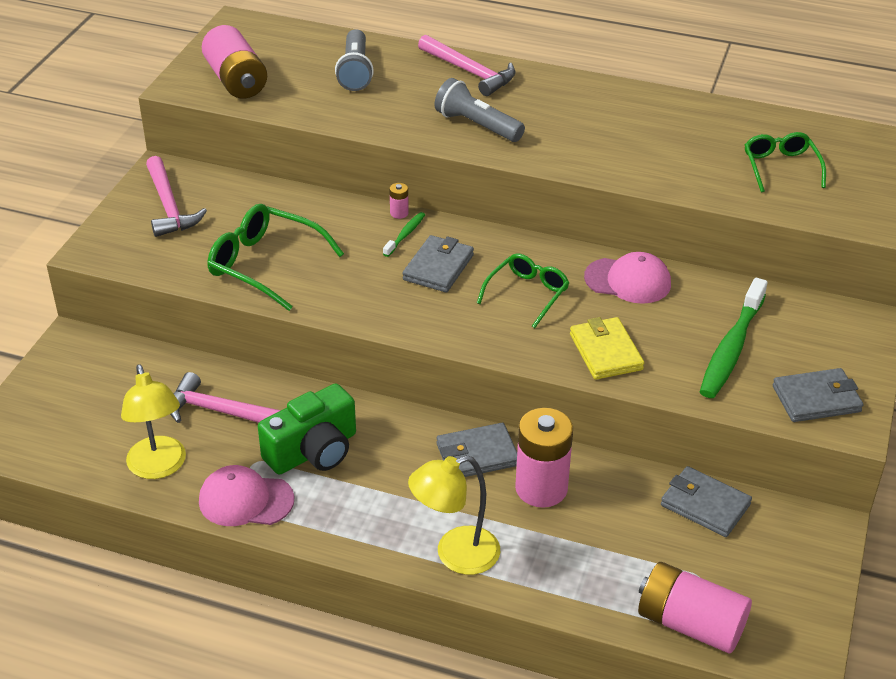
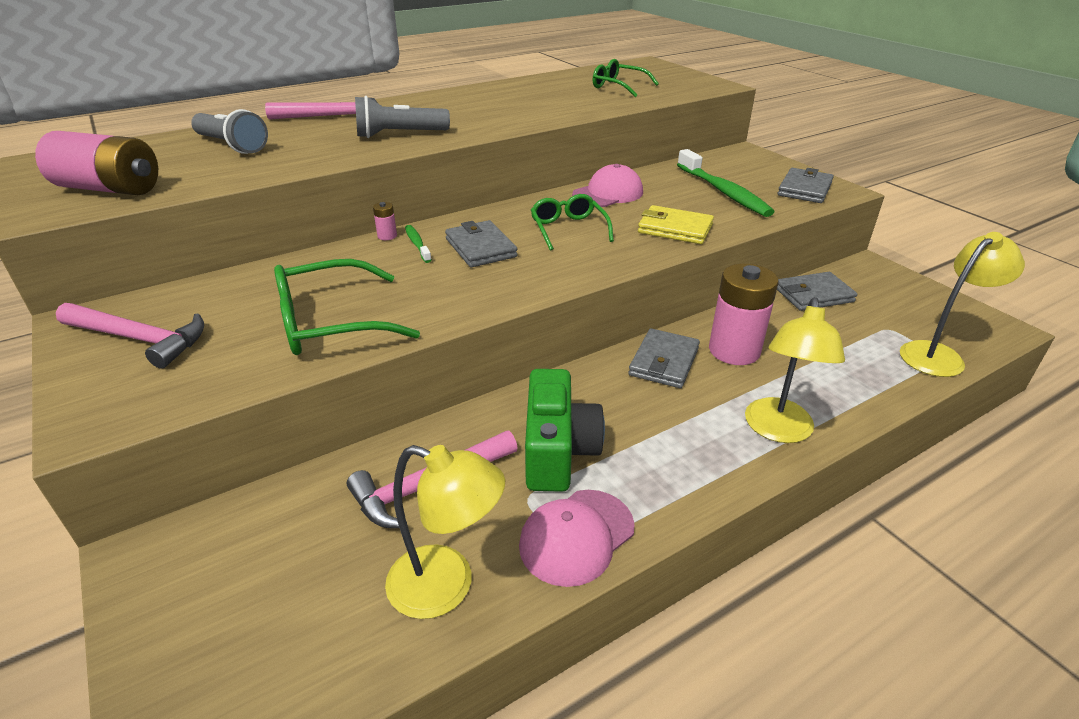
camera: 50 degrees left, 5 degrees down
pink battery [638,562,752,653] -> yellow lamp [900,232,1025,377]

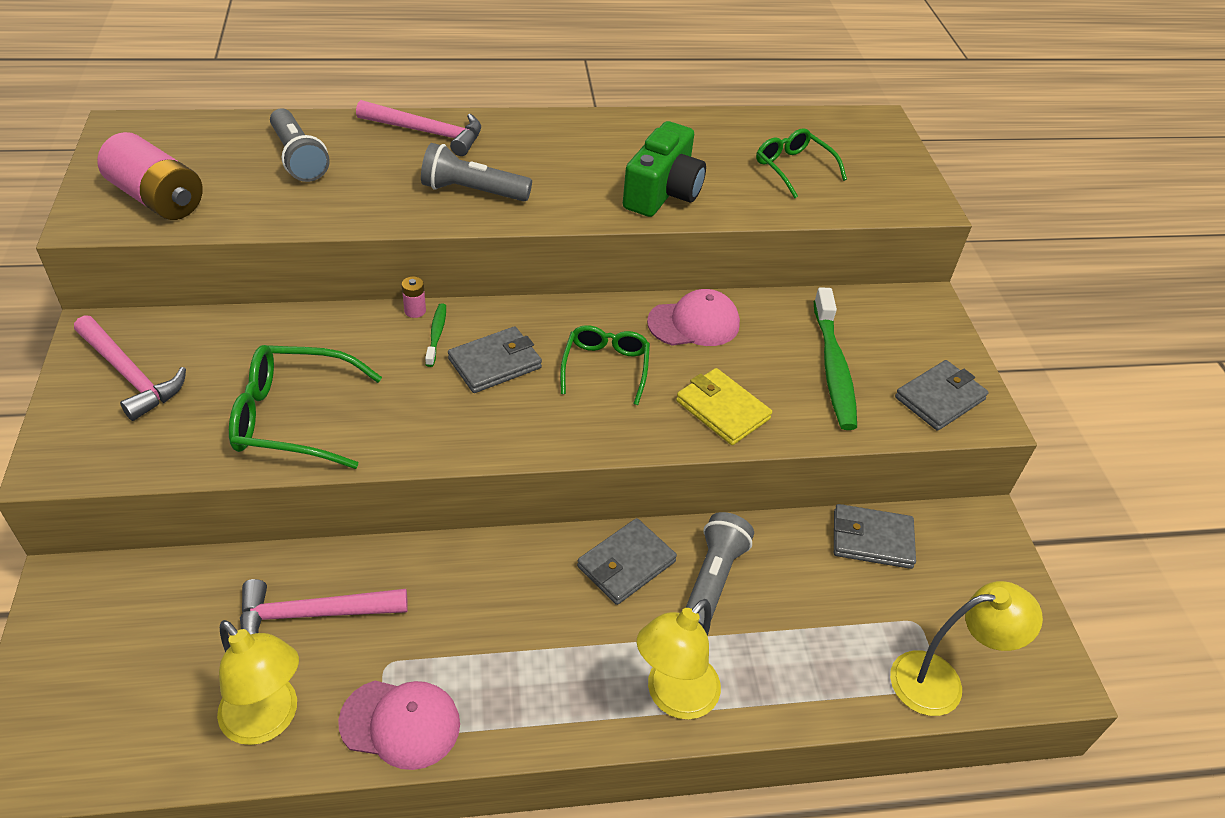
camera: 20 degrees right, 10 degrees up
grey wallet [445,220,518,267] -> grey wallet turned 60 degrees clockwise [448,326,542,393]
pink cap [519,490,635,587] -> pink cap turned 150 degrees counterclockwise [338,681,460,770]
green camera [525,369,605,492] -> green camera moved to [623,121,706,217]
pink battery [709,263,779,365] -> grey flashlight [686,512,754,627]

